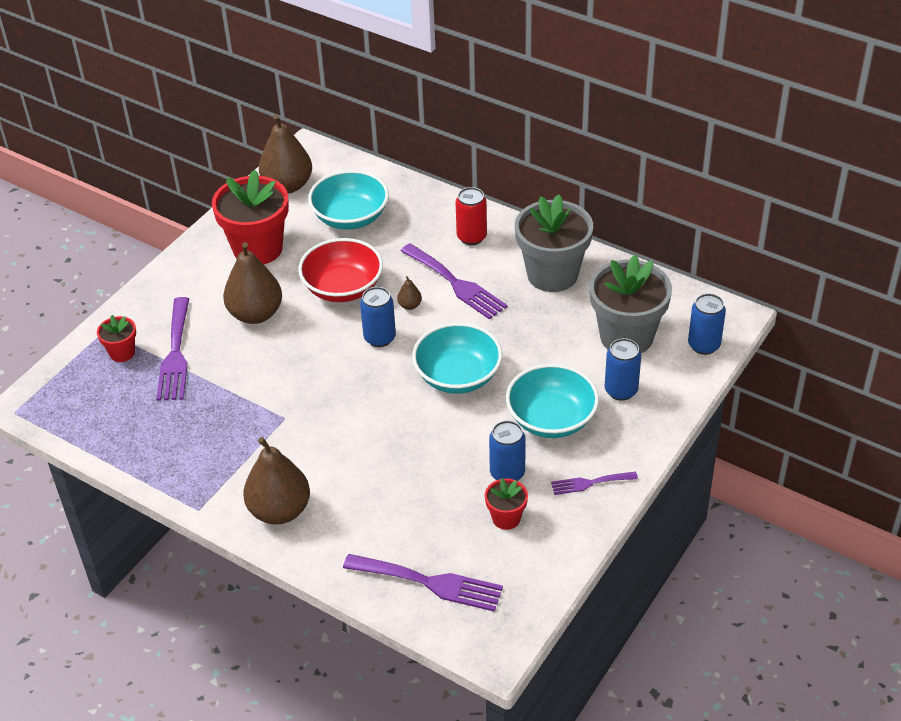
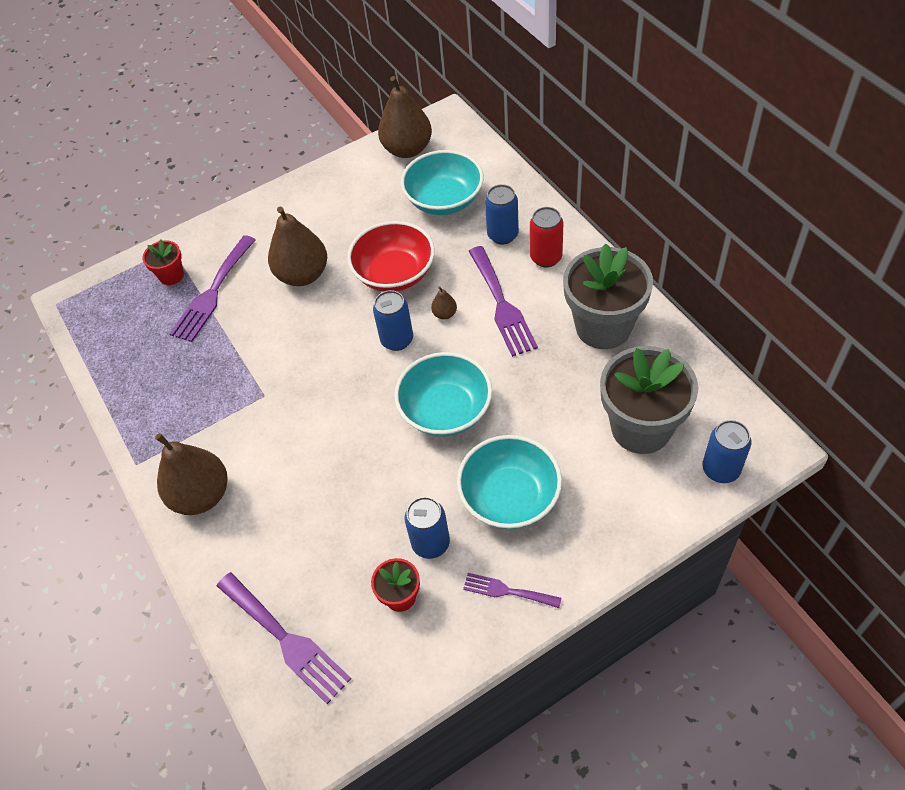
camera: 30 degrees right, 10 degrees up
red flower pot [212,170,289,265] -> none
blue can [604,338,641,401] -> blue can moved to [485,184,519,244]

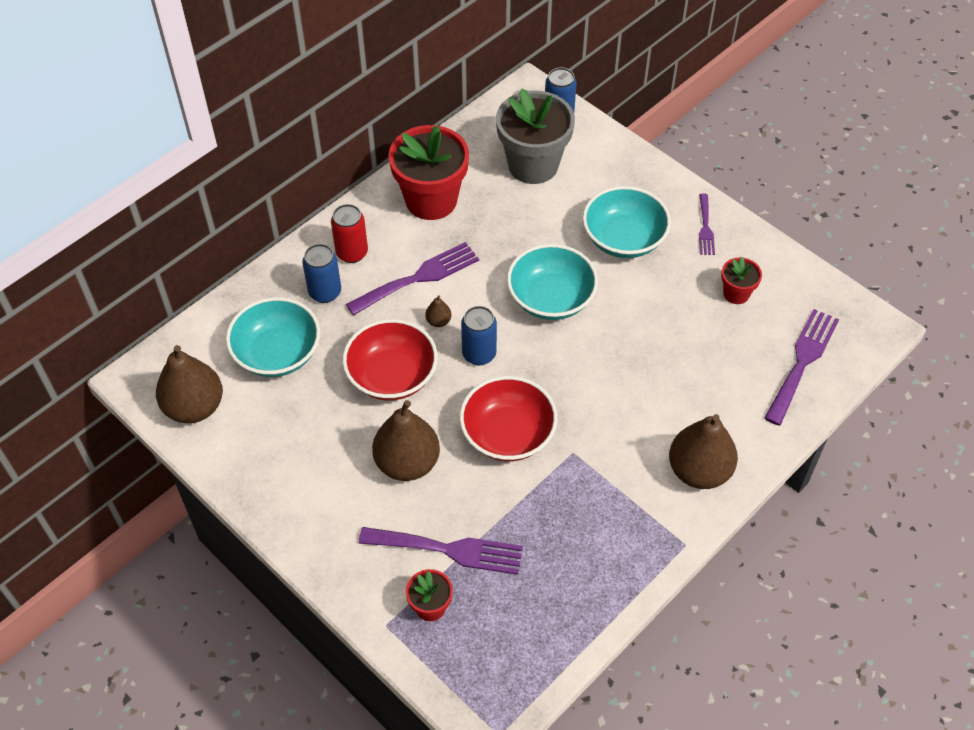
camera: 110 degrees left, 0 degrees up
blue can [405,497,450,559] -> none
grey flower pot [563,244,653,349] -> red flower pot [388,125,469,220]
none -> red bowl [460,376,558,461]

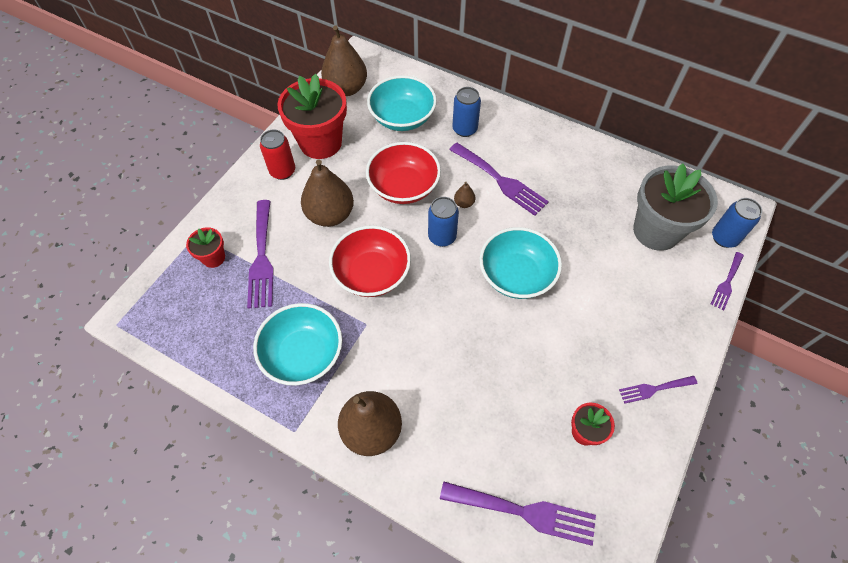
camera: 75 degrees right, 5 degrees up
red can [331,204,368,263] -> red can moved to [260,130,295,180]
red flower pot [388,125,469,220] -> red flower pot moved to [277,74,347,159]
turquoise bowl [583,186,671,258] -> turquoise bowl moved to [253,303,342,385]
none -> purple fork [711,252,744,311]

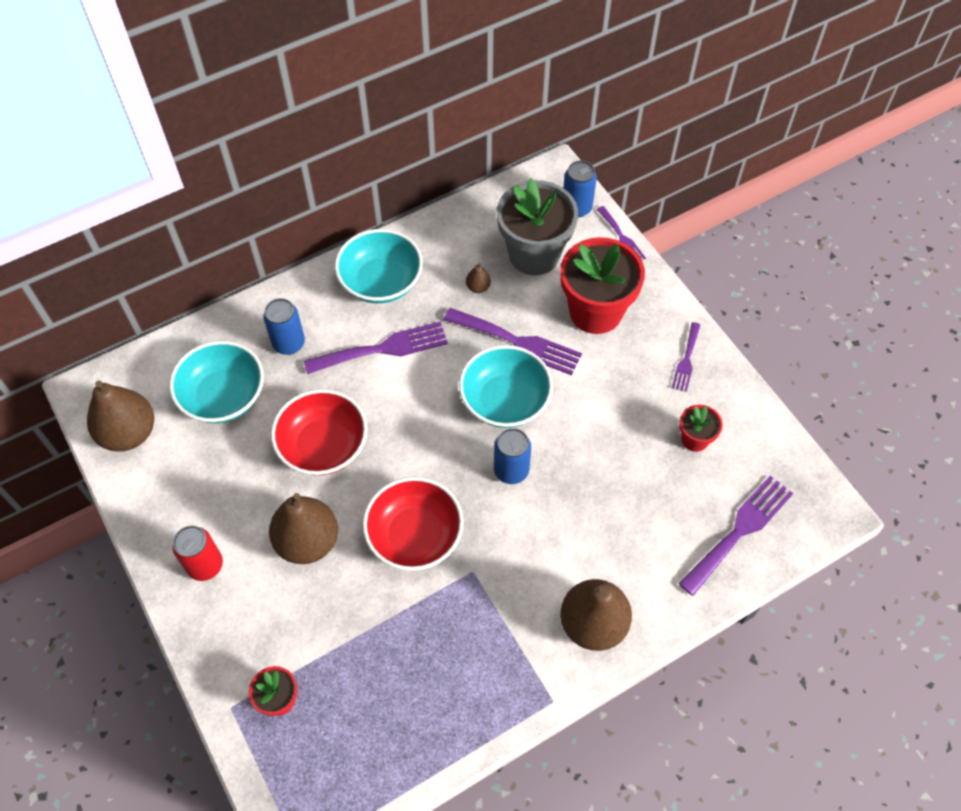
camera: 60 degrees left, 0 degrees up
purple fork [247,200,274,309] -> purple fork moved to [444,308,582,375]
turquoise bowl [253,303,342,385] -> turquoise bowl moved to [335,229,423,303]
red flower pot [277,74,347,159] -> red flower pot moved to [560,237,645,334]
blue can [428,197,459,247] -> blue can moved to [494,428,531,484]
brown pear [454,182,475,208] -> brown pear moved to [466,263,491,293]

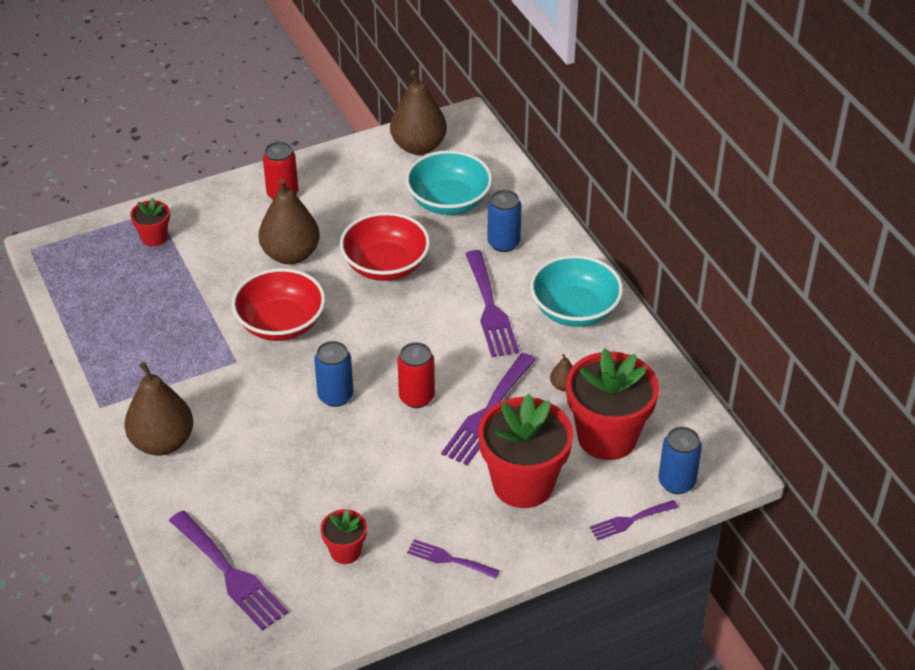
camera: 95 degrees right, 15 degrees down
turquoise bowl [459,345,553,428] -> red can [397,342,435,408]
grey flower pot [497,178,578,275] -> red flower pot [566,348,659,460]

